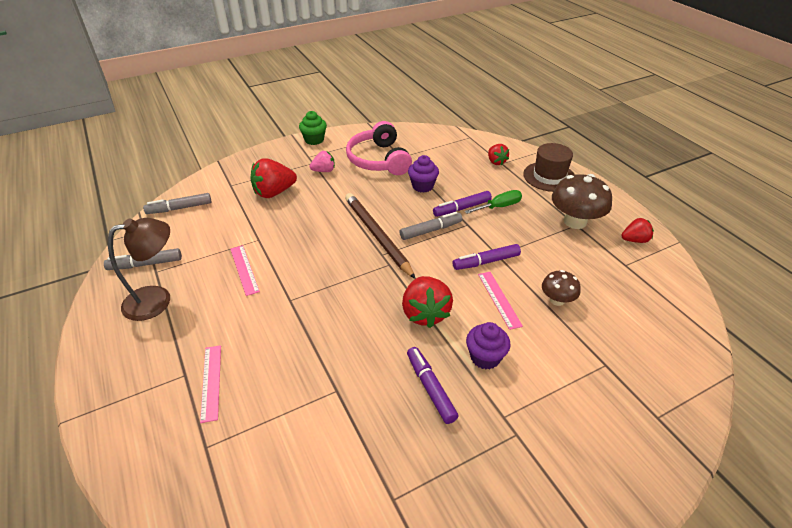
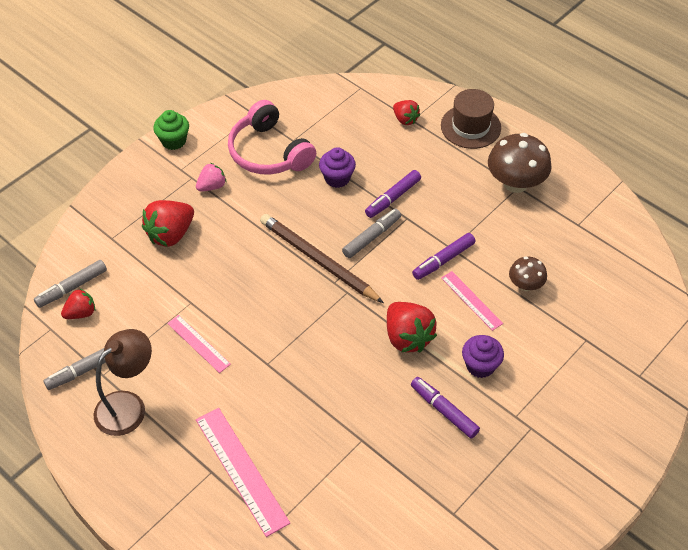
camera: 20 degrees left, 10 degrees up
pink ruler [200,345,221,423] -> pink ruler [196,408,290,537], size x1.69
green screwdriver [465,190,522,214] -> none
red strawberry [621,218,654,243] -> red strawberry moved to [61,289,95,319]

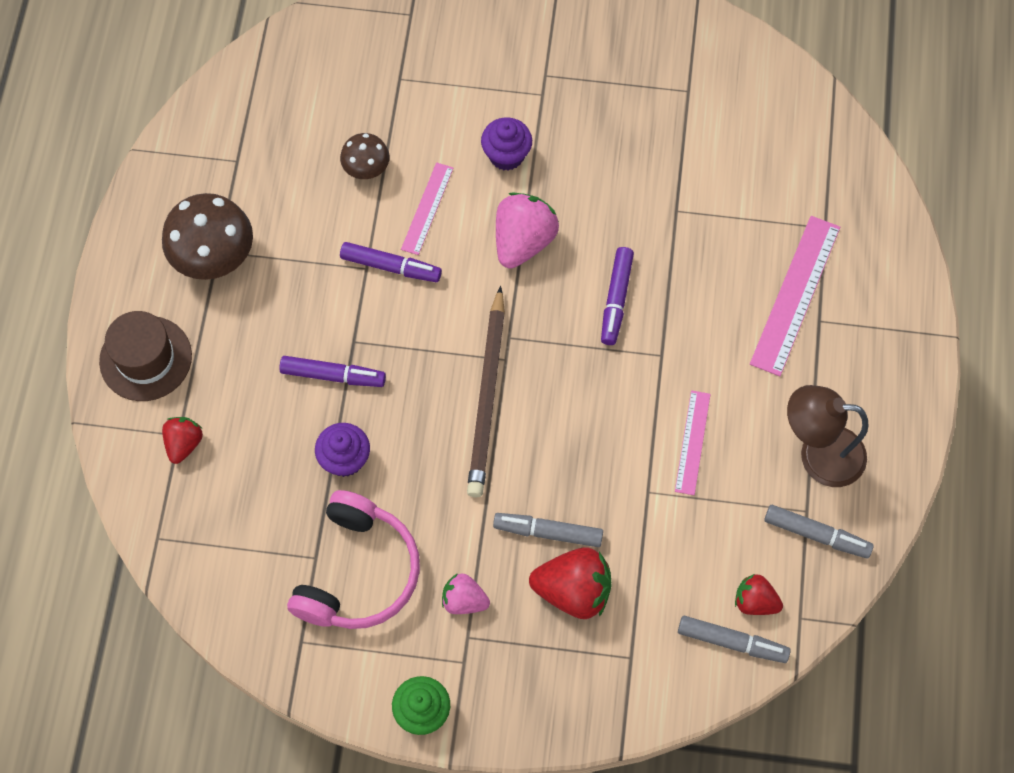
camera: 125 degrees left, 15 degrees up
grey marker [342,209,401,258] -> grey marker moved to [493,513,603,547]
red strawberry [387,302,437,352] -> pink strawberry [496,192,559,269]
purple marker [411,377,480,439] -> purple marker moved to [601,247,634,345]

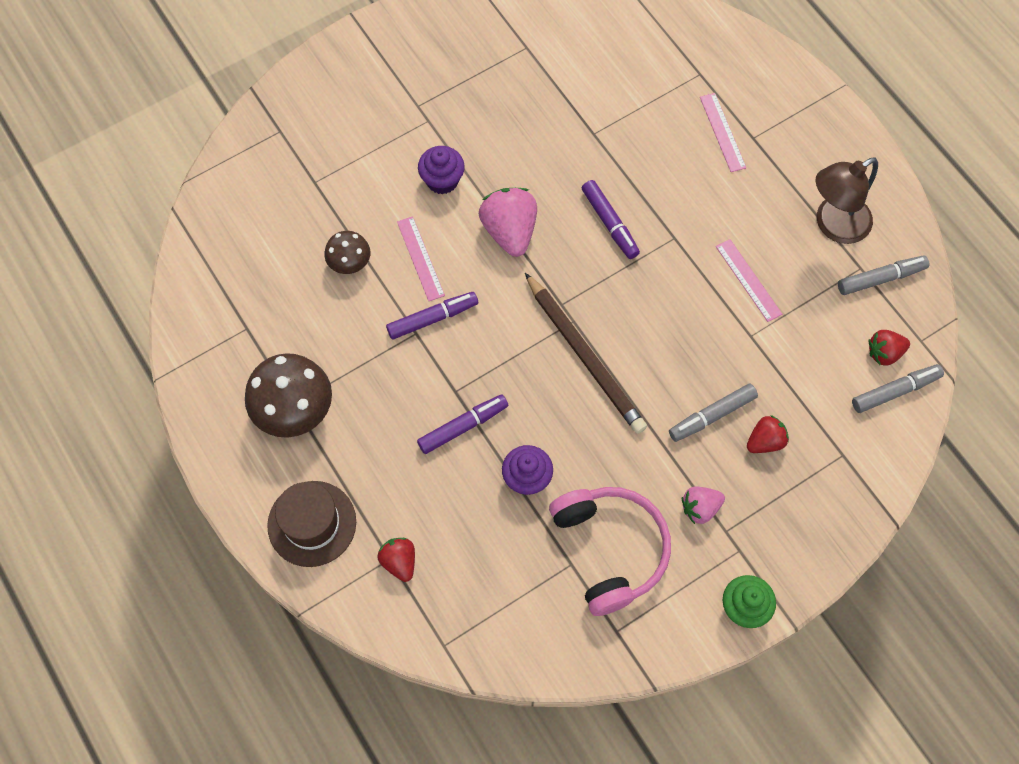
camera: 40 degrees left, 0 degrees up
red strawberry [529,547,611,619] -> red strawberry [747,415,789,453], size x0.59
pink ruler [750,216,840,376] -> pink ruler [700,93,746,172], size x0.59

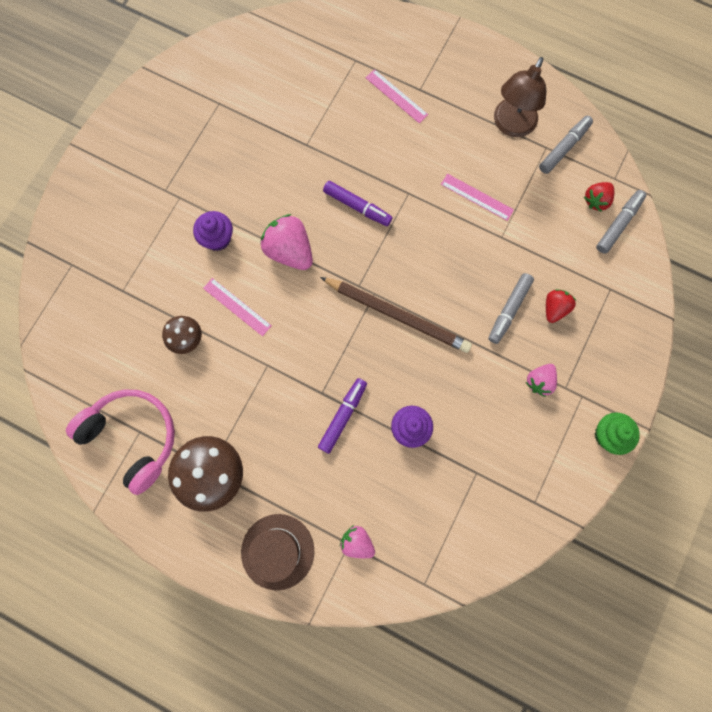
camera: 30 degrees left, 10 degrees up
red strawberry [377,538,415,582] -> pink strawberry [340,525,375,558]
purple marker [386,292,478,339] -> none
pink headphones [549,487,671,616] -> pink headphones moved to [66,390,175,495]

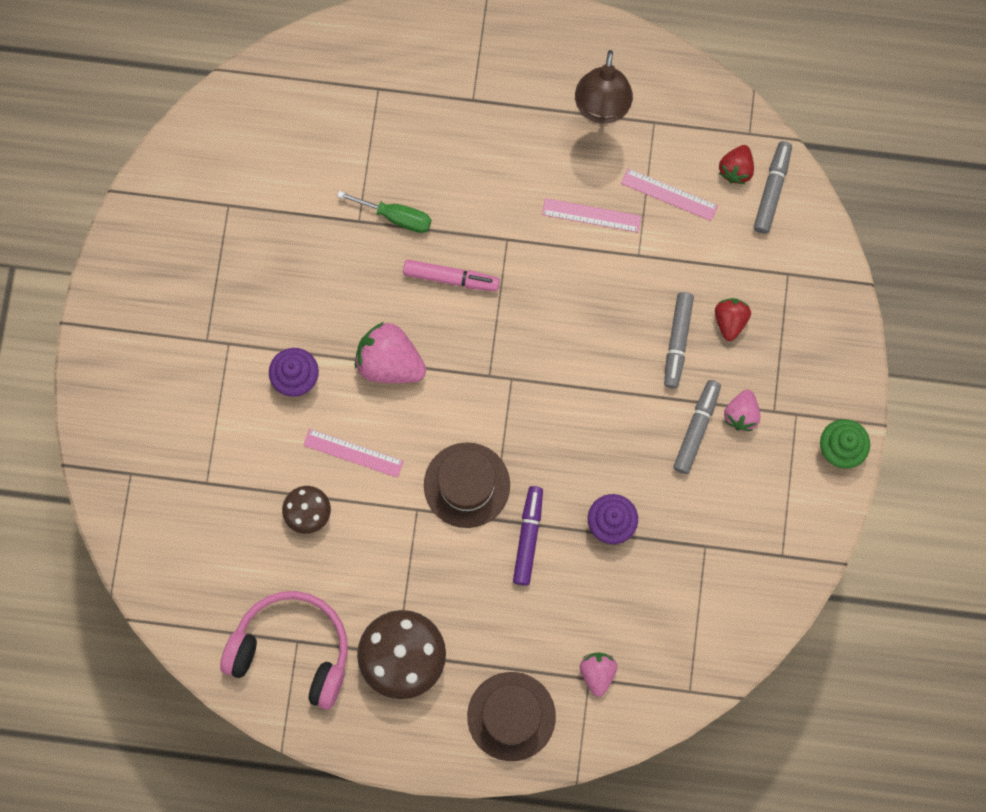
camera: 20 degrees left, 0 degrees up
brown pencil [320,277,472,353] -> none
purple marker [323,181,392,226] -> pink marker [403,259,500,292]
pink strawberry [340,525,375,558] -> pink strawberry turned 75 degrees clockwise [580,652,617,697]
pink ruler [366,69,428,123] -> pink ruler moved to [621,168,718,221]
grey marker [539,116,593,174] -> grey marker moved to [673,380,721,474]
none -> green screwdriver [337,191,431,233]
none -> brown hat [424,442,510,528]

